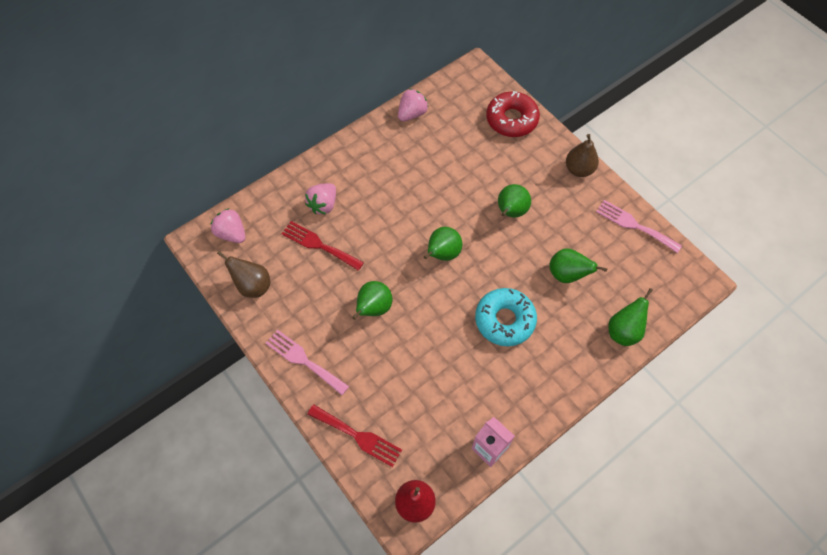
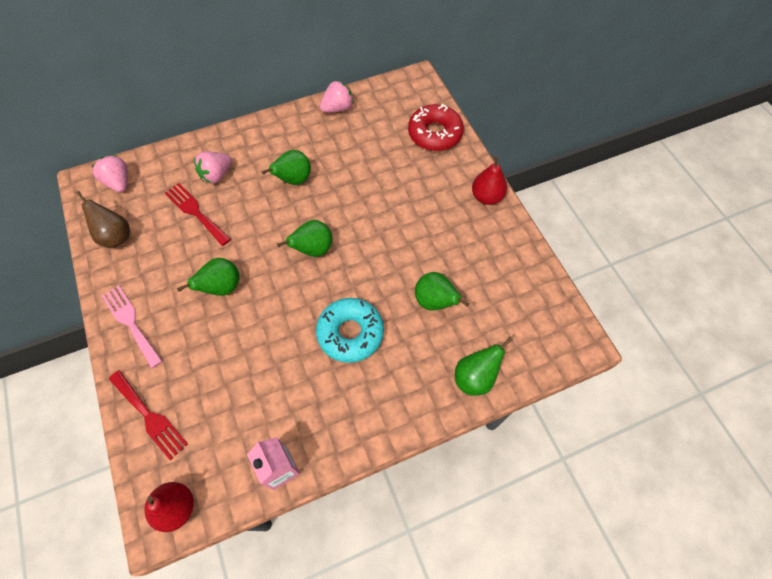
camera: 15 degrees right, 0 degrees up
green pear [498,184,531,217] -> green pear moved to [262,150,311,185]
brown pear [566,134,599,177] -> red pear [472,156,507,205]
pink fork [596,200,682,253] -> none

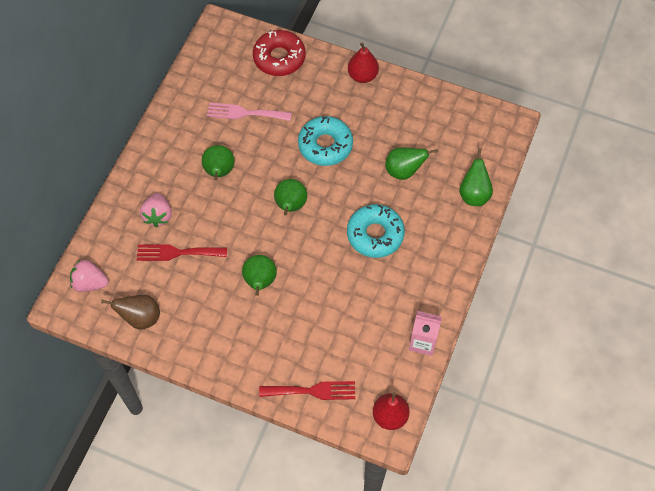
camera: 45 degrees left, 0 degrees up
pink fork [101,285,163,369] -> pink fork moved to [207,102,292,121]
pink strawberry [320,80,354,113] -> none
none -> turquoise donut [298,116,353,166]

